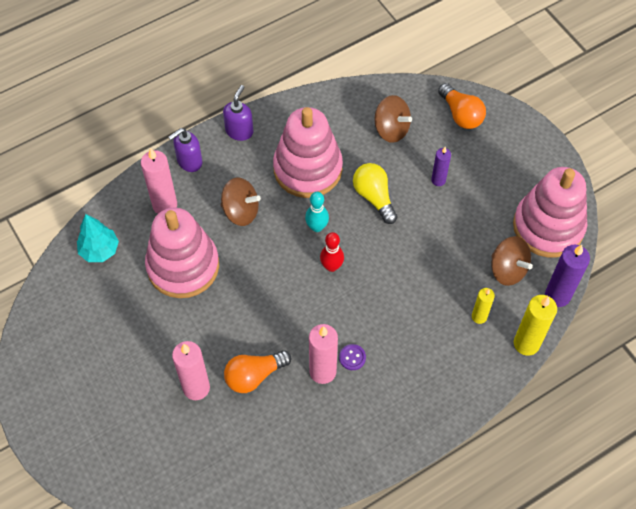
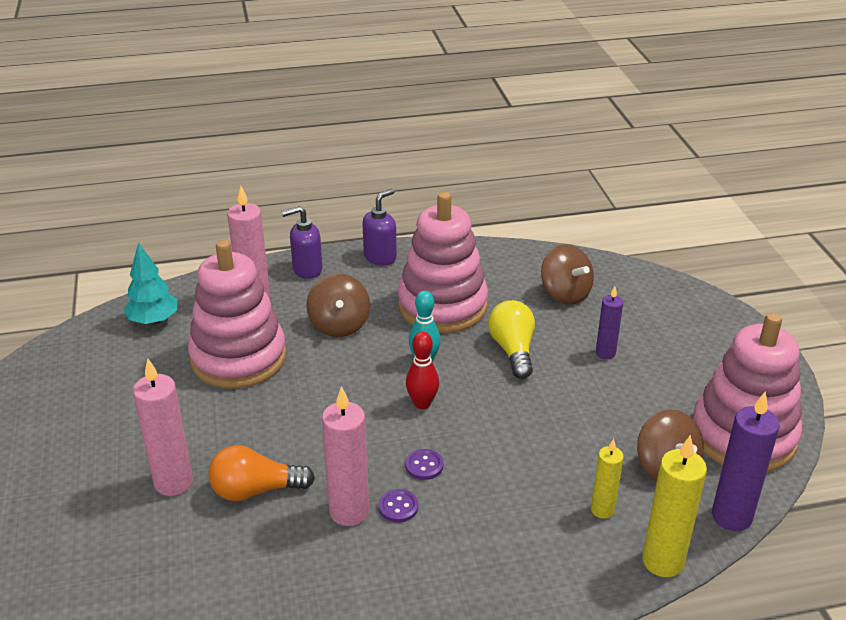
camera: 20 degrees right, 25 degrees down
brown spinning top [221,177,261,226] -> brown spinning top turned 45 degrees clockwise [307,274,370,337]
orange light bulb [438,83,486,129] -> none
none -> purple button [405,449,443,480]

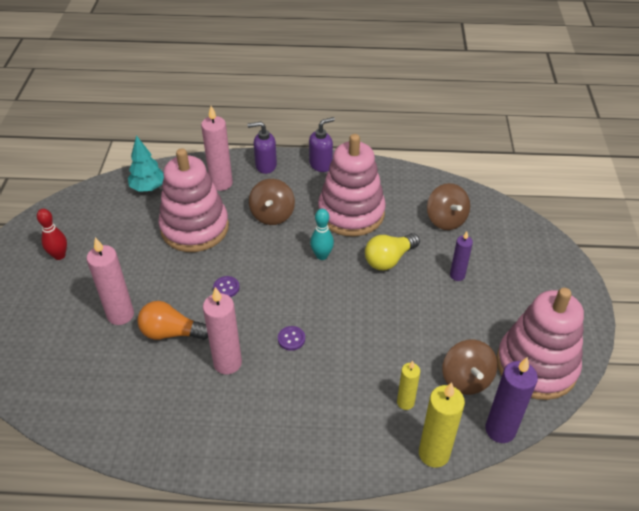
camera: 15 degrees right, 10 degrees up
purple button [379,489,418,523] -> purple button moved to [213,276,240,297]
red bowling pin [406,332,439,409] -> red bowling pin moved to [37,209,67,260]
yellow light bulb [488,300,535,379] -> yellow light bulb turned 135 degrees counterclockwise [365,233,420,270]

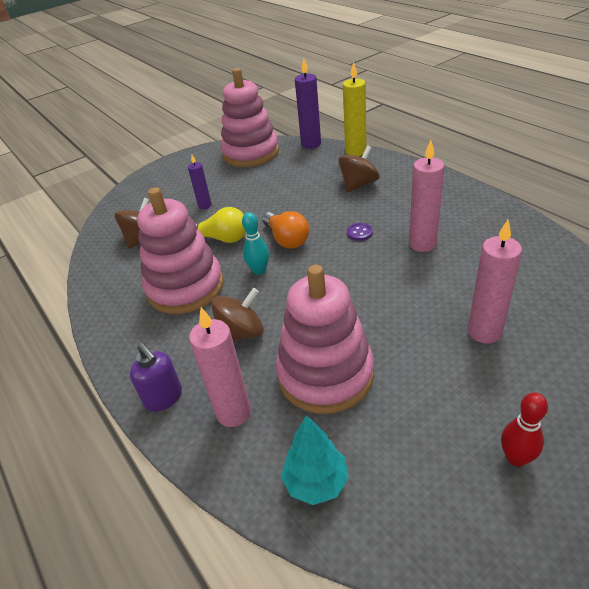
camera: 125 degrees left, 5 degrees down
orange light bulb [137,301,208,340] -> orange light bulb moved to [263,211,309,249]
purple button [213,276,240,297] -> none
purple soap dispenser [309,117,335,172] -> none
yellow candle [397,361,420,410] -> none
brown spinning top [442,340,498,395] -> brown spinning top moved to [338,145,380,192]

